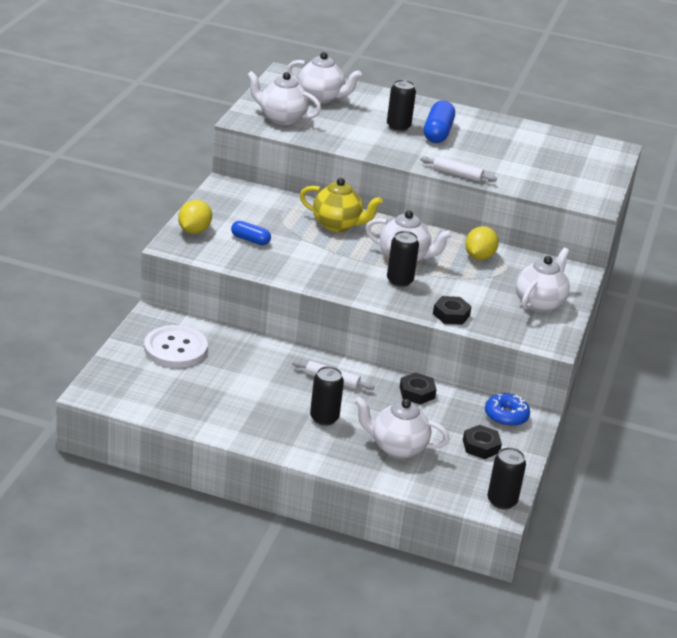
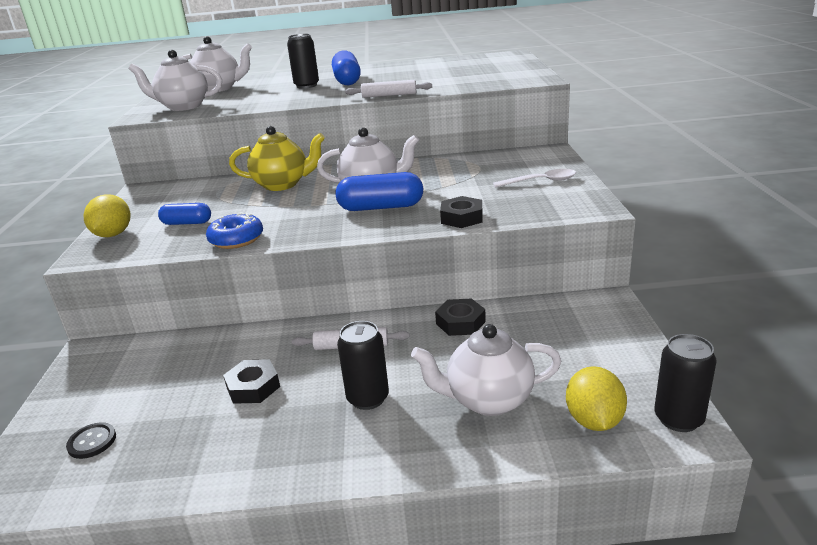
camera: 15 degrees left, 5 degrees down
white button [144,325,208,368] -> none
black can [387,231,419,287] -> blue capsule [336,172,423,211]
black nut [463,425,502,459] -> black nut moved to [223,359,280,404]
yellow lemon [465,226,499,260] -> yellow lemon moved to [566,366,627,431]
blue donut [485,393,530,427] -> blue donut moved to [206,212,263,249]
white teapot [516,248,570,313] -> white spoon [493,169,576,188]
none -> black button [66,422,116,459]

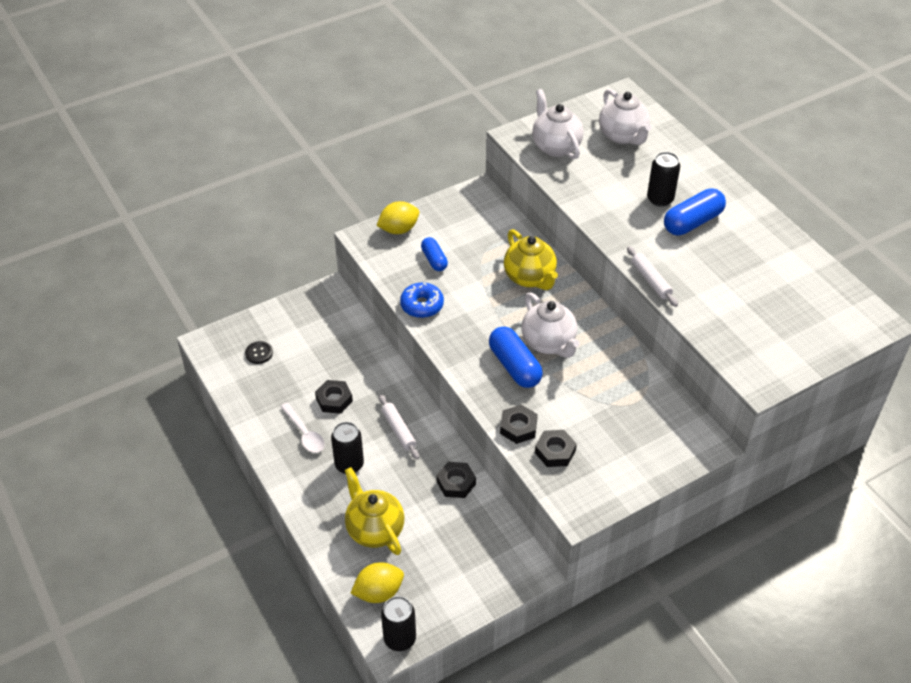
camera: 60 degrees right, 20 degrees up
white teapot [411,324,562,416] -> yellow teapot [345,467,404,555]
white spoon [493,169,576,188] -> white spoon moved to [280,402,325,453]
none -> black nut [535,430,577,467]

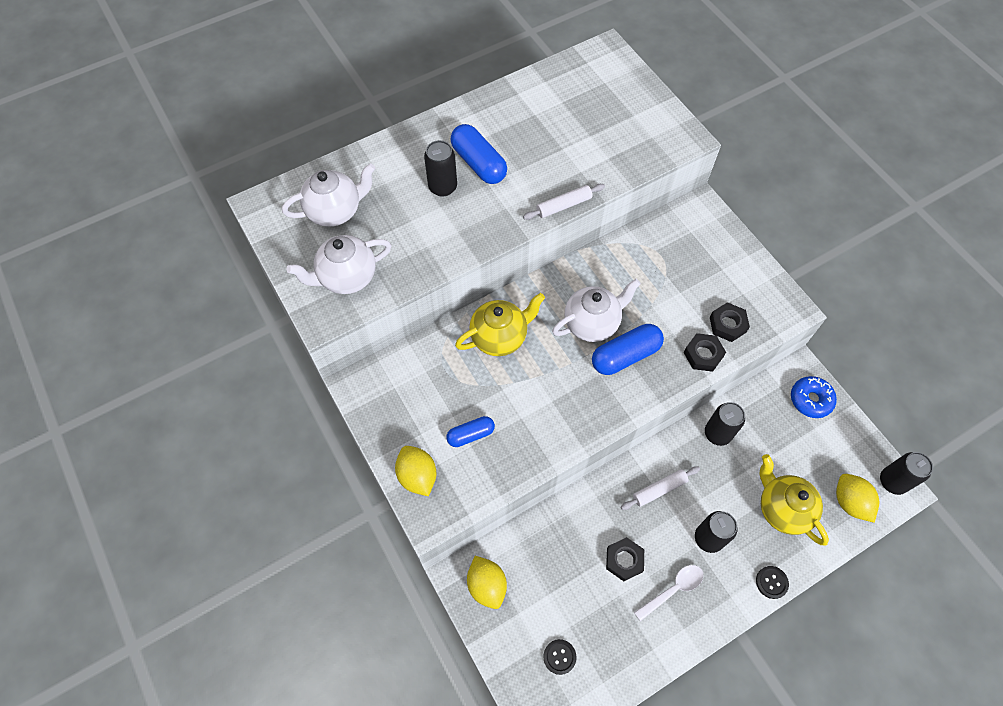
camera: 90 degrees left, 15 degrees up
yellow teapot [345,467,404,555] -> yellow teapot turned 90 degrees clockwise [759,454,829,545]
blue donut [400,283,444,318] -> blue donut moved to [791,376,837,418]
black nut [437,462,476,498] -> black can [705,402,745,446]
none -> yellow lemon [467,556,507,609]
none -> black button [756,566,789,599]

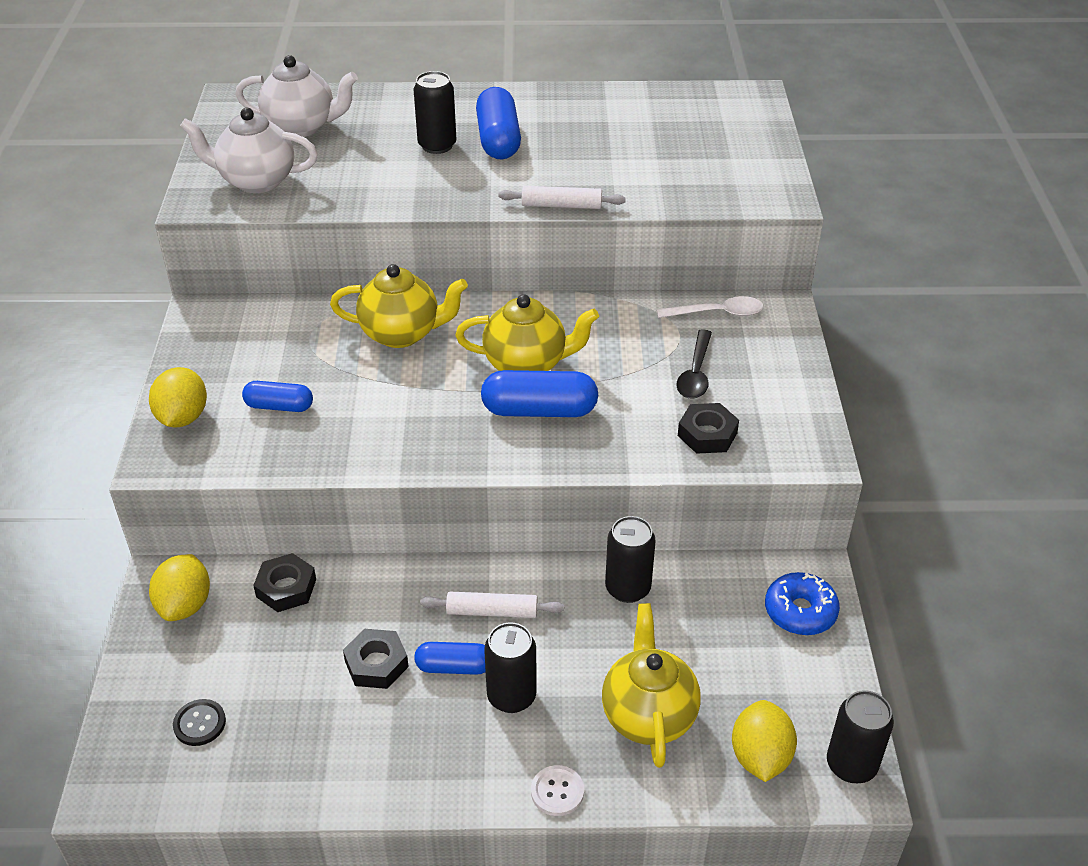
camera: 30 degrees right, 20 degrees down
white teapot [552,279,641,342] -> yellow teapot [455,294,599,371]
white spoon [634,565,703,621] -> white spoon moved to [657,296,763,318]
black nut [684,333,726,372] -> black nut moved to [253,553,316,612]
black button [756,566,789,599] -> white button [531,765,584,816]
none -> blue capsule [414,642,486,675]
none -> black spoon [676,329,712,399]

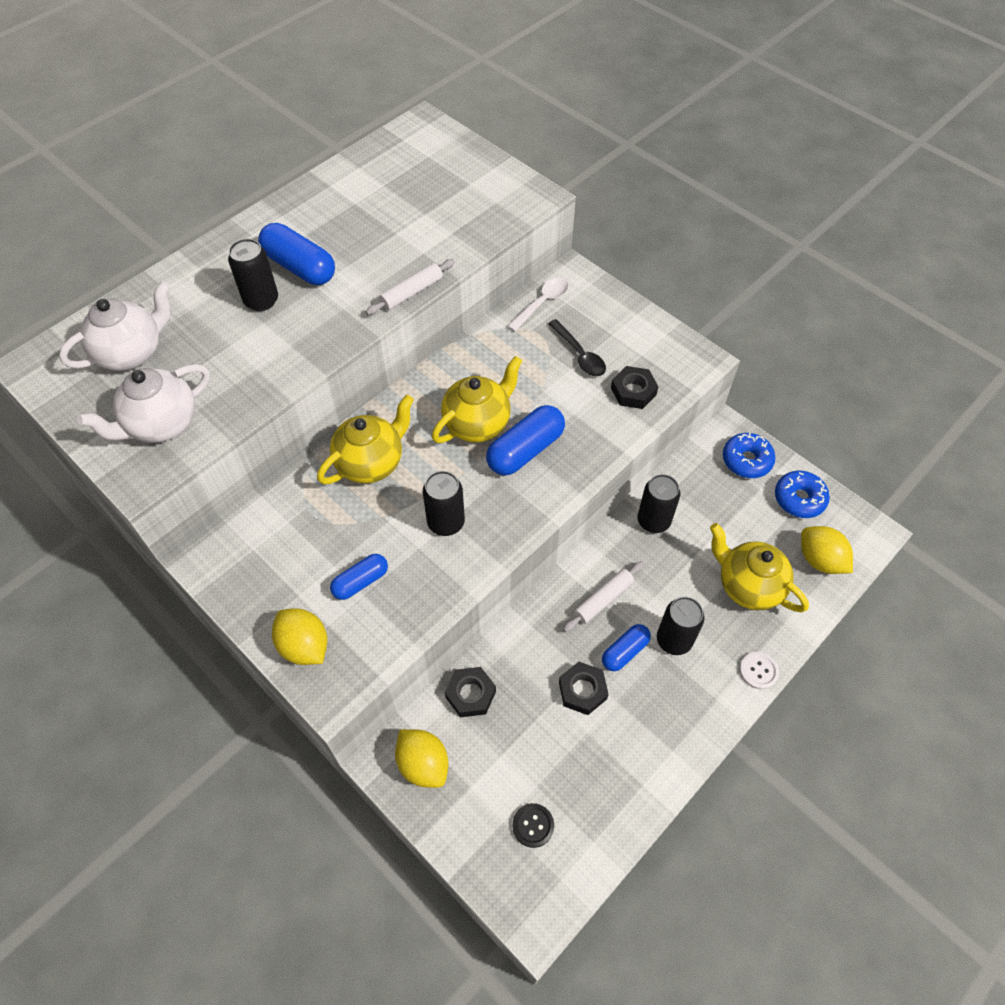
camera: 45 degrees left, 15 degrees up
black can [827,690,894,783] -> black can moved to [423,471,465,536]
none -> blue donut [775,471,830,518]

